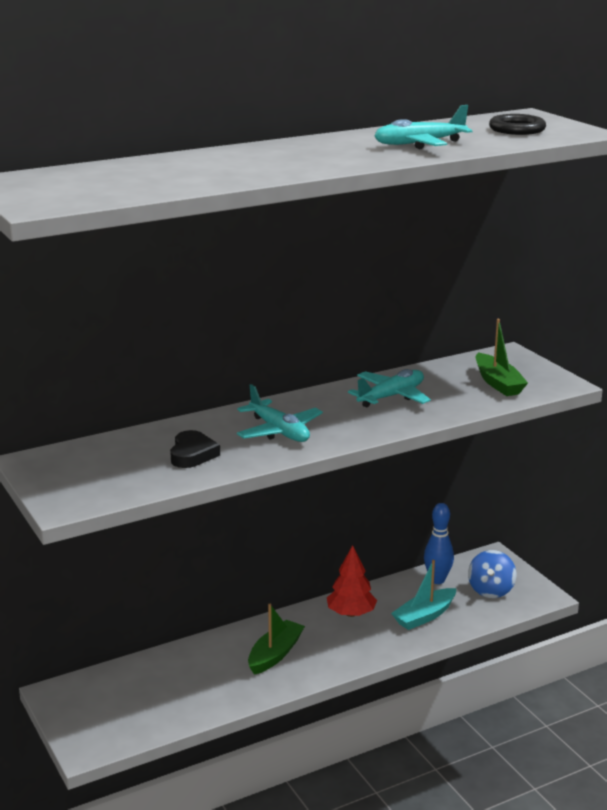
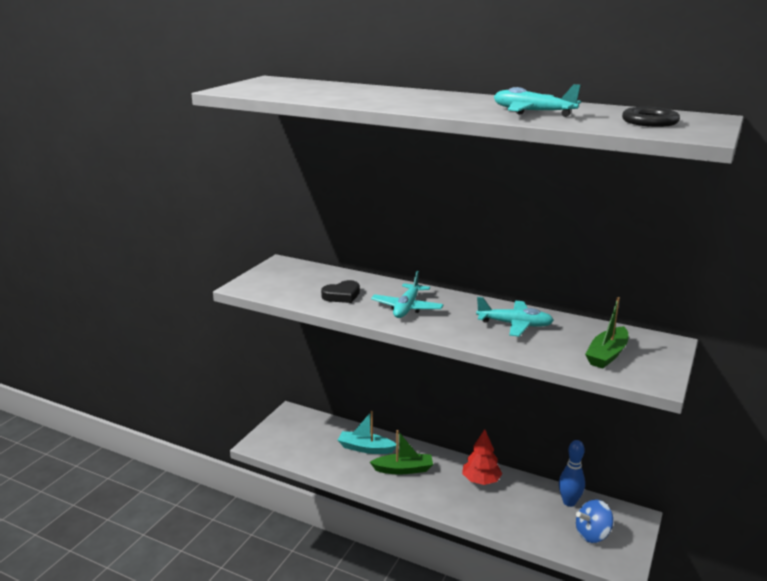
camera: 55 degrees right, 0 degrees up
turquoise boat [391,560,456,630] -> turquoise boat moved to [338,411,396,454]

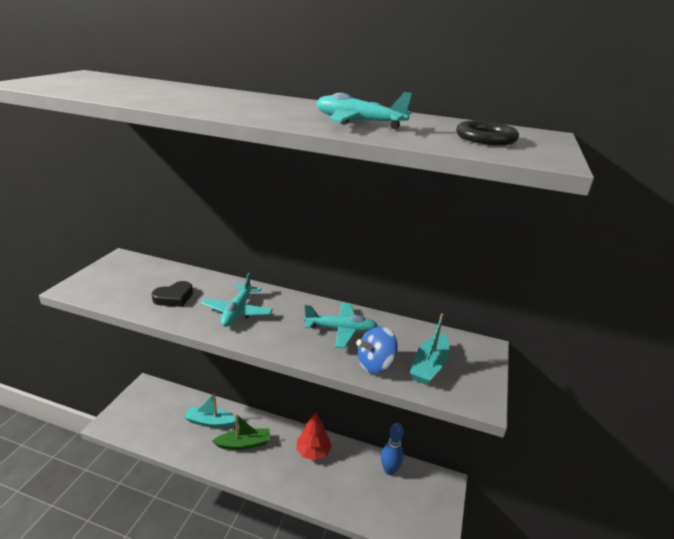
camera: 10 degrees left, 5 degrees up
blue spinning top [576,499,613,543] -> blue spinning top moved to [356,326,398,374]
green boat [585,297,628,369] -> turquoise boat [410,313,449,385]

